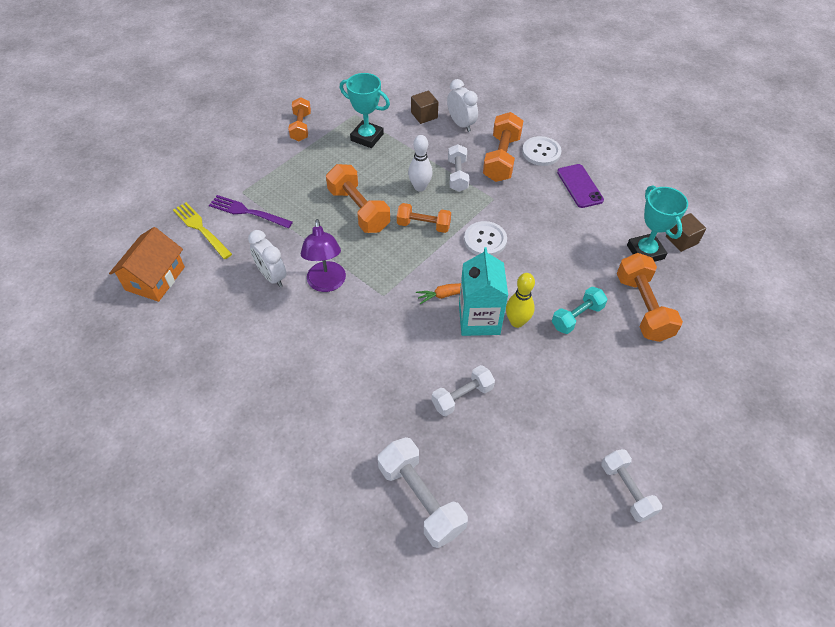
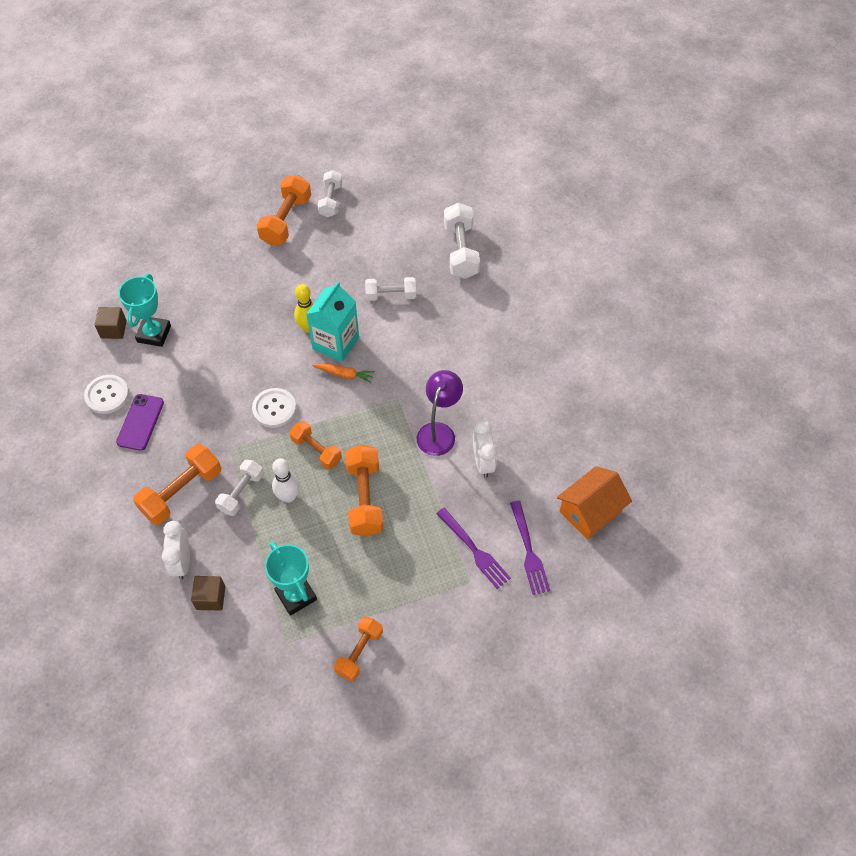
camera: 150 degrees left, 5 degrees up
yellow fork [173,202,232,259] -> purple fork [510,501,550,595]
white button [522,136,562,166] -> white button moved to [84,375,129,414]
turquoise dumbbell [552,287,607,334] -> none
orange dumbbell [617,253,683,342] -> orange dumbbell moved to [257,175,311,246]

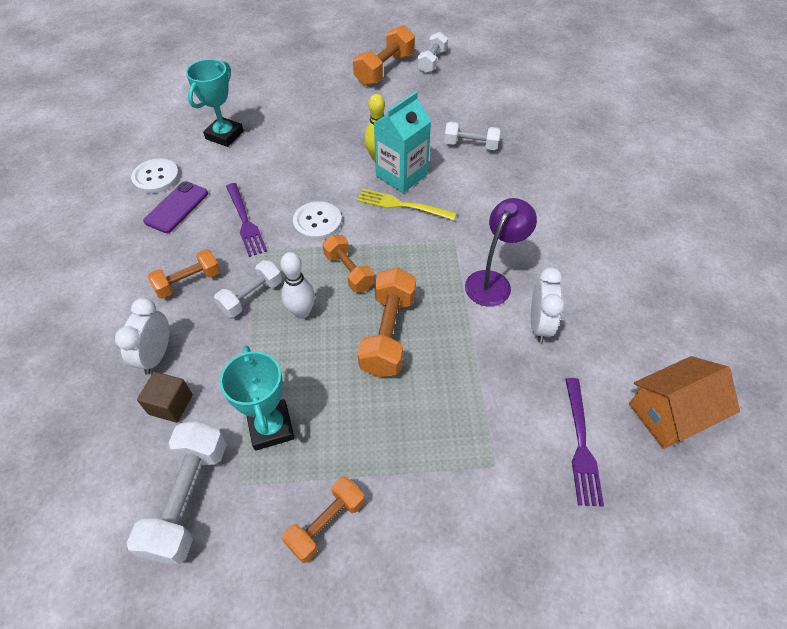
camera: 15 degrees right, 5 degrees down
brown cube [95,307,127,339] -> none
orange dumbbell [133,444,221,525] -> orange dumbbell [148,249,220,299], size x0.65
orange carrot [312,363,375,383] -> yellow fork [357,189,457,220]
purple fork [436,508,511,589] -> purple fork moved to [226,183,267,257]
white dumbbell [444,203,480,279] -> white dumbbell moved to [127,421,227,564]

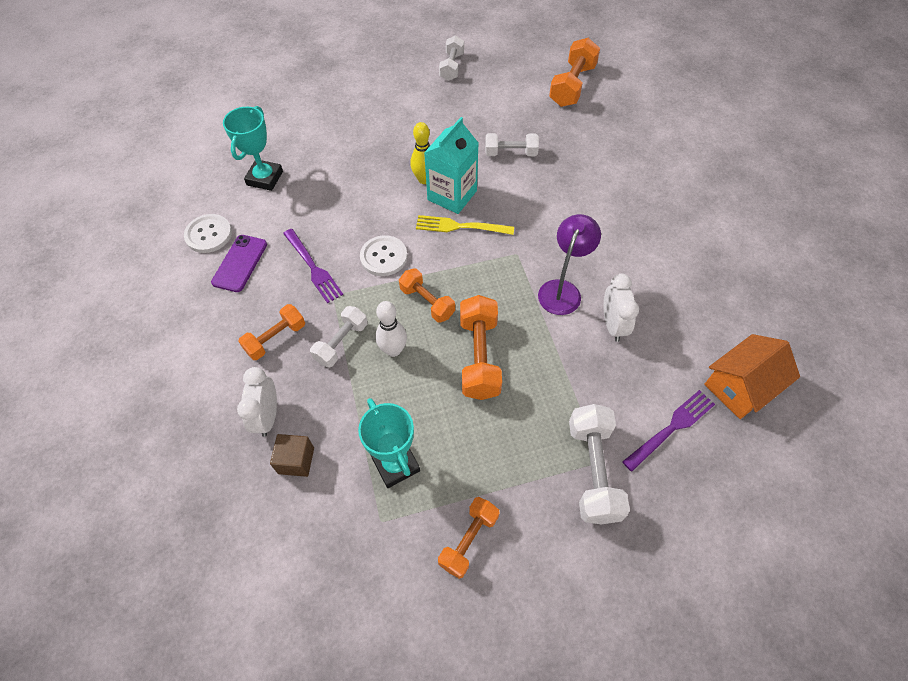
camera: 10 degrees left, 5 degrees up
white dumbbell [127,421,227,564] -> white dumbbell moved to [569,404,630,525]
orange dumbbell [353,25,415,86] -> orange dumbbell moved to [549,38,600,107]
purple fork [565,378,604,506] -> purple fork turned 120 degrees counterclockwise [622,390,715,472]

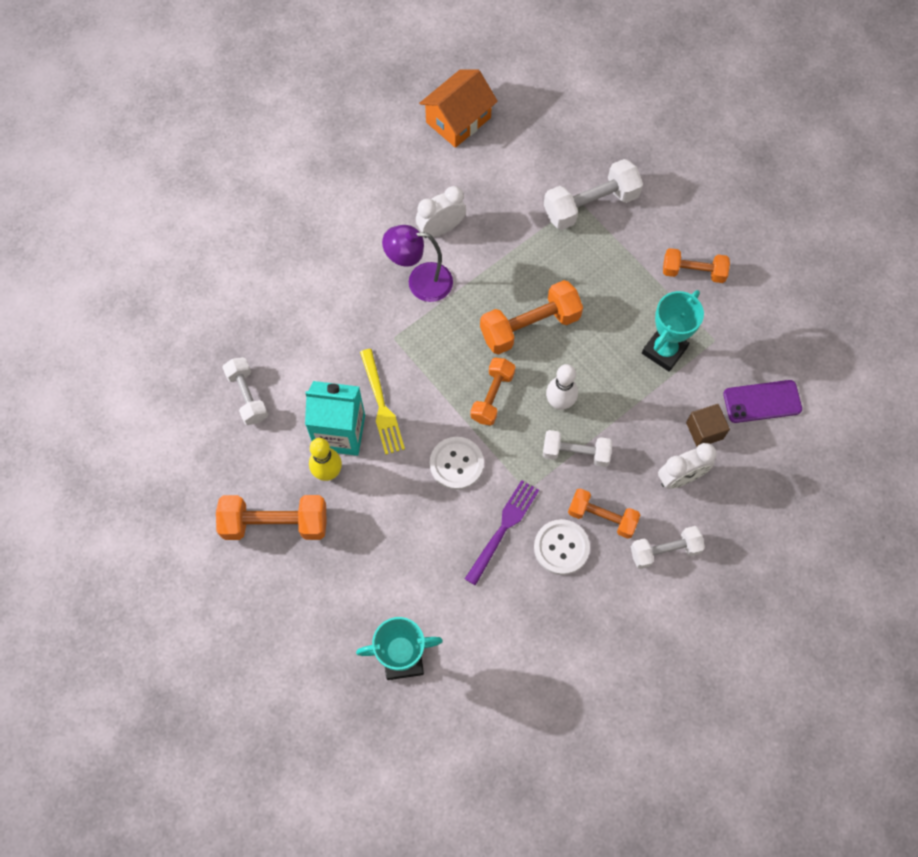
camera: 115 degrees left, 10 degrees up
white button [184,214,232,253] -> white button moved to [534,519,590,575]
purple phone [211,235,267,292] -> purple phone moved to [723,380,802,423]
white dumbbell [439,35,464,81] -> white dumbbell moved to [631,526,705,569]
orange dumbbell [549,38,600,107] -> orange dumbbell moved to [216,495,327,540]
purple fork [622,390,715,472] -> none
orange house [704,334,800,419] -> orange house turned 75 degrees counterclockwise [419,69,498,148]

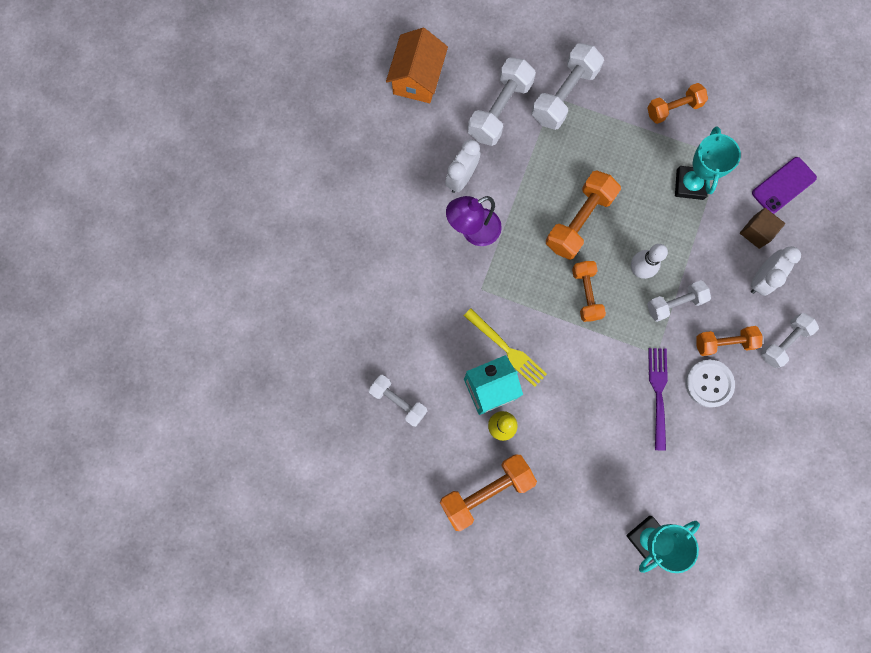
camera: 30 degrees left, 10 degrees up
white button [430,437,484,490] -> none
none -> white dumbbell [468,57,536,146]

